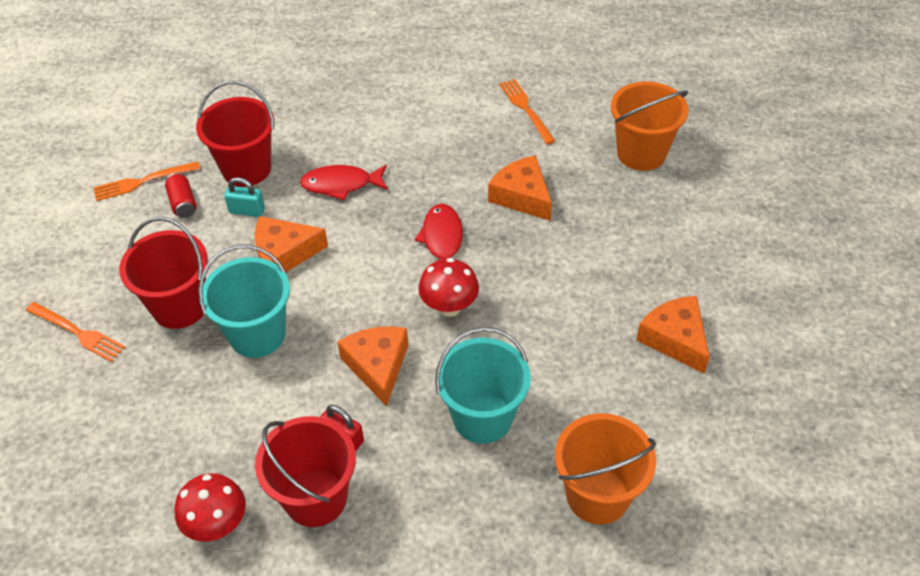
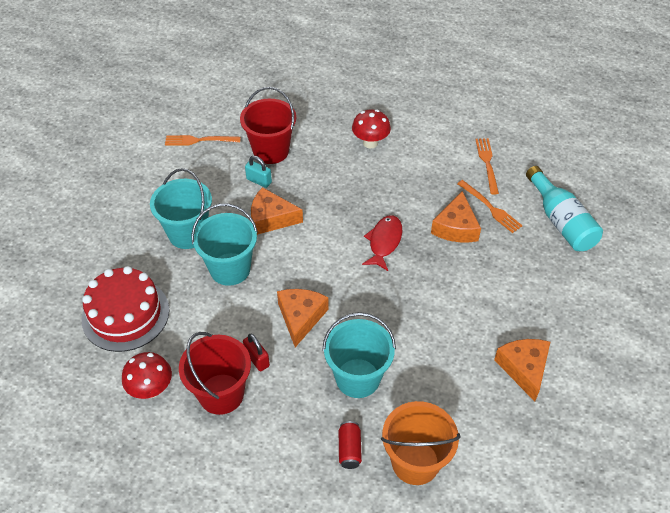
camera: 20 degrees right, 0 degrees up
orange fork [26,302,125,362] -> orange fork moved to [457,180,523,233]
red bucket [119,217,208,329] -> turquoise bucket [150,168,212,249]
red can [165,173,197,218] -> red can moved to [339,421,362,469]
red fish [300,165,388,200] -> none
red mushroom [418,258,479,317] -> red mushroom moved to [352,109,391,148]
orange cheese [488,155,552,221] -> orange cheese turned 150 degrees counterclockwise [431,191,481,242]
orange bucket [611,81,689,171] -> turquoise bottle [526,166,603,251]
none -> red cake [82,266,169,352]

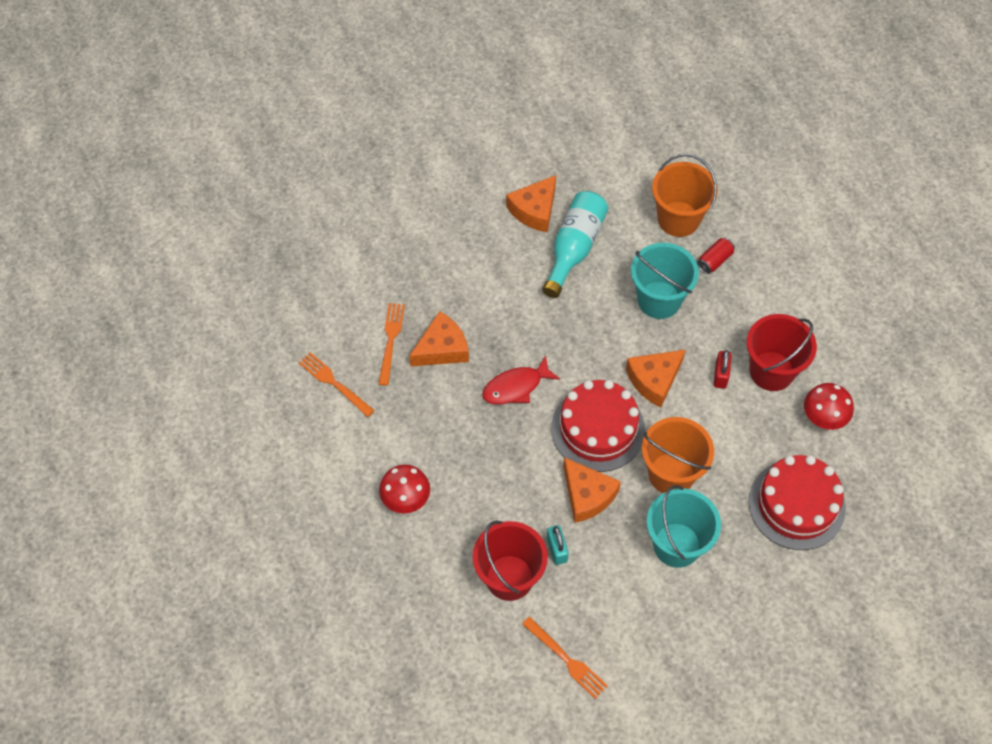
camera: 135 degrees left, 10 degrees up
turquoise bucket [191,203,258,286] -> orange bucket [642,417,714,493]
orange fork [475,138,499,194] -> orange fork turned 90 degrees clockwise [299,352,375,417]
turquoise bottle [526,166,603,251] -> turquoise bottle moved to [542,191,608,298]
none -> red cake [551,380,645,472]

